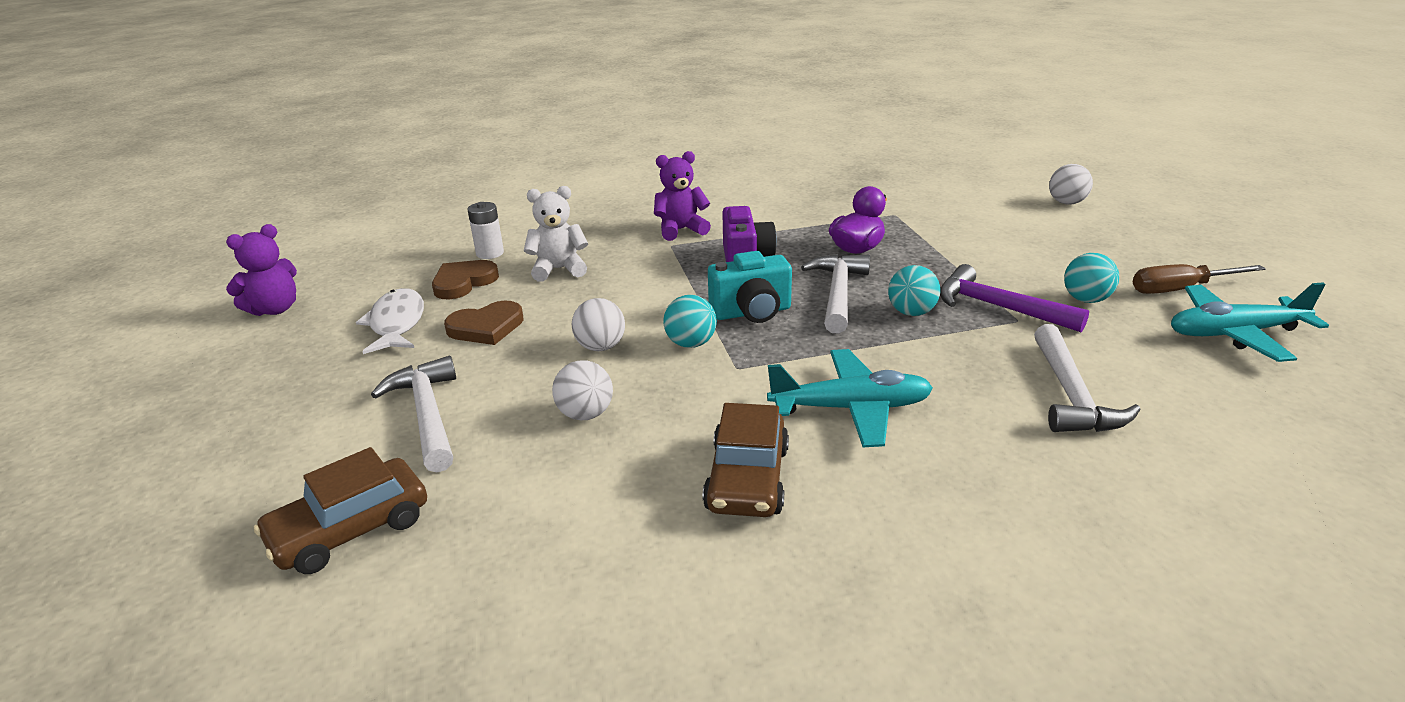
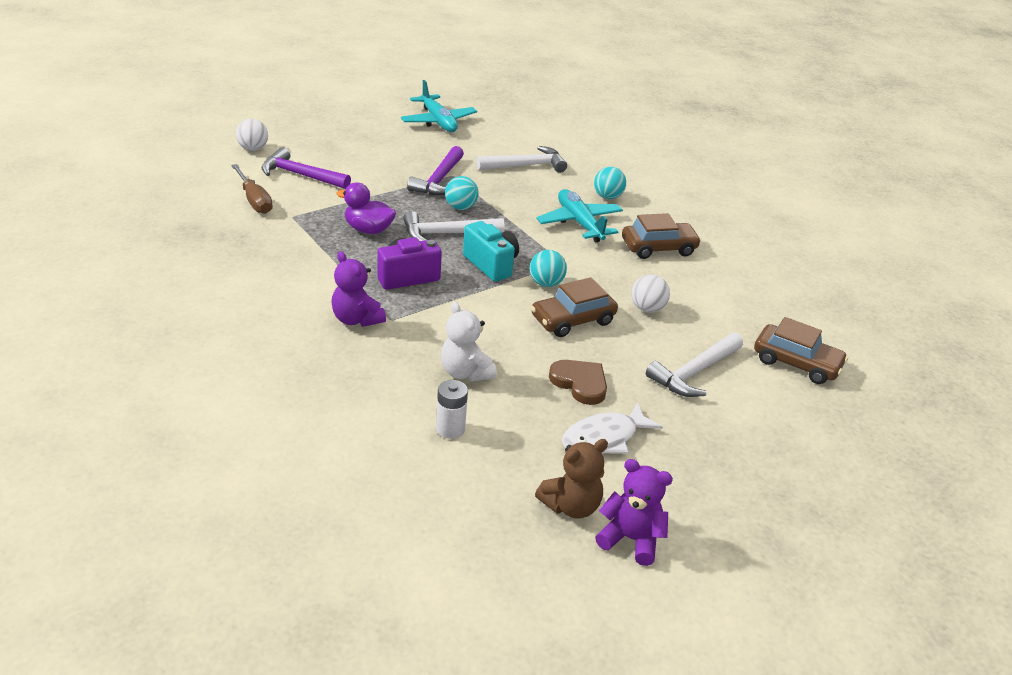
camera: 115 degrees left, 5 degrees up
brown heart [432,260,499,299] -> none
white ball [571,298,625,351] -> brown car [531,277,618,337]
turquoise ball [1064,253,1119,303] -> turquoise ball moved to [594,167,626,199]
brown screwdriver [1133,264,1266,294] -> brown screwdriver moved to [231,164,273,214]
none -> purple hammer [261,147,351,189]
none -> brown teddy bear [535,439,608,519]

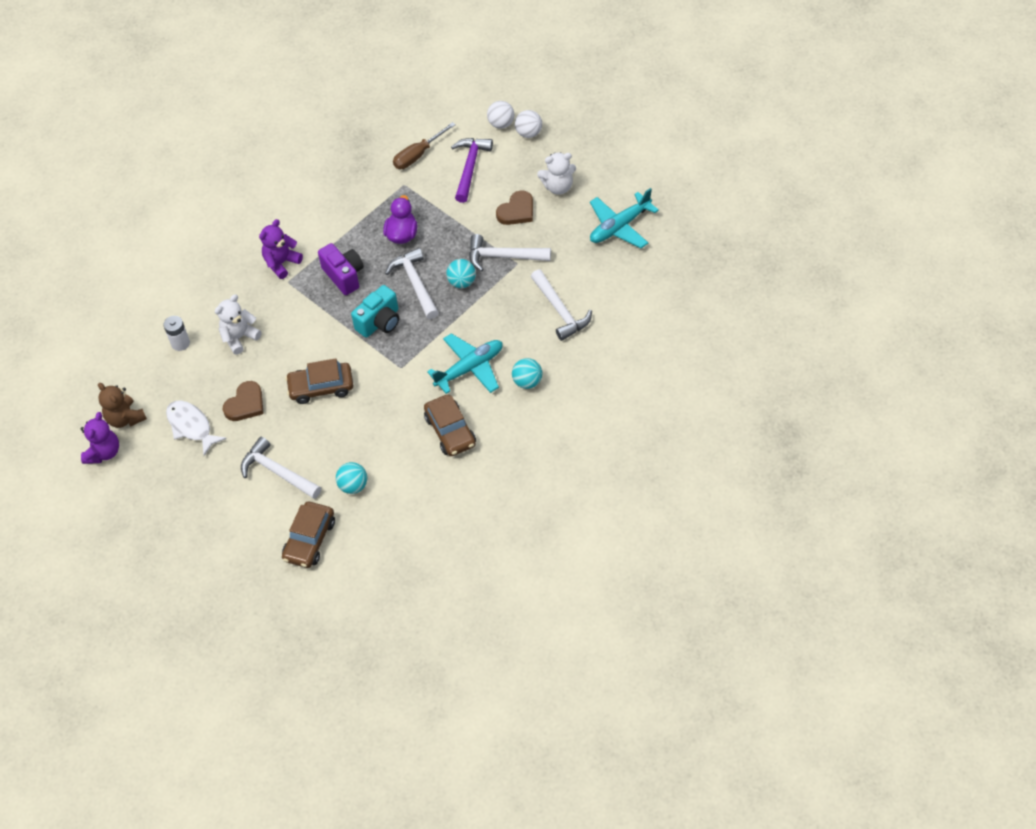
camera: 85 degrees right, 20 degrees up
purple hammer [407,146,464,195] -> white hammer [469,234,551,272]
turquoise ball [530,250,567,287] -> turquoise ball moved to [336,462,367,494]
brown car [531,277,618,337] -> brown car turned 60 degrees counterclockwise [285,358,353,404]
white ball [631,274,670,313] -> white ball moved to [515,110,542,138]
none -> brown heart [496,190,533,225]
none -> white teddy bear [537,152,576,195]

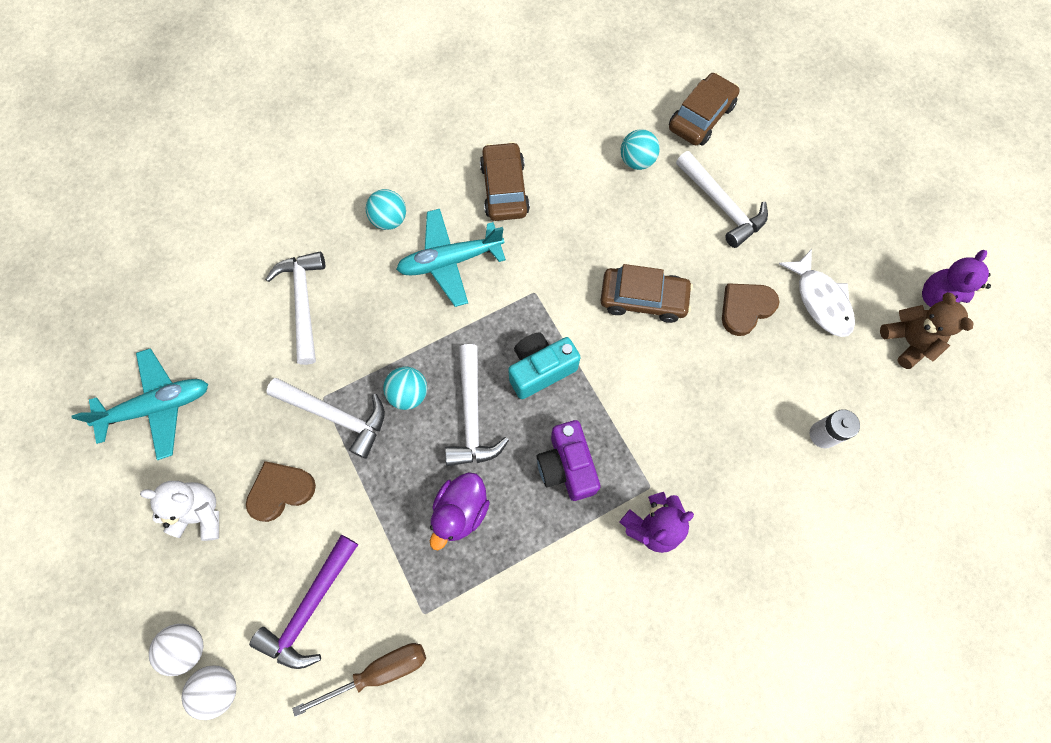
camera: 165 degrees left, 15 degrees up
white teddy bear [215,294,262,355] -> none

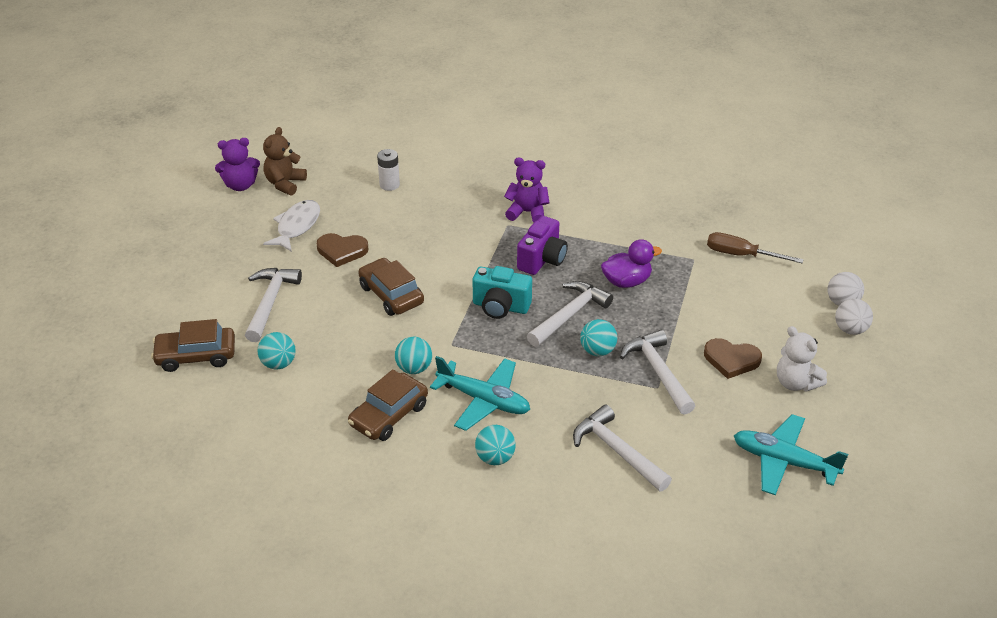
camera: 135 degrees left, 30 degrees down
purple hammer [249,535,358,669] -> none
white hammer [266,252,325,365] -> white hammer turned 105 degrees clockwise [573,405,672,491]
none -> turquoise ball [395,337,432,374]

